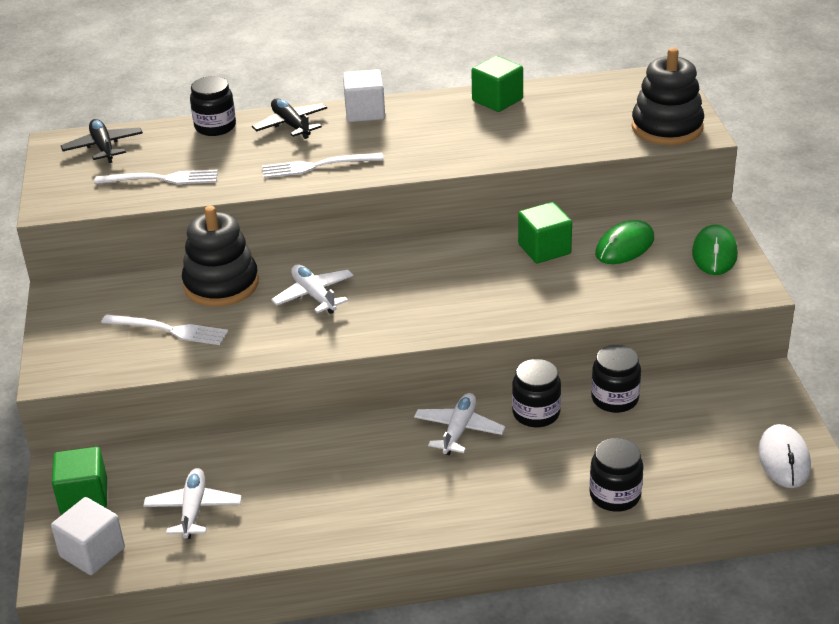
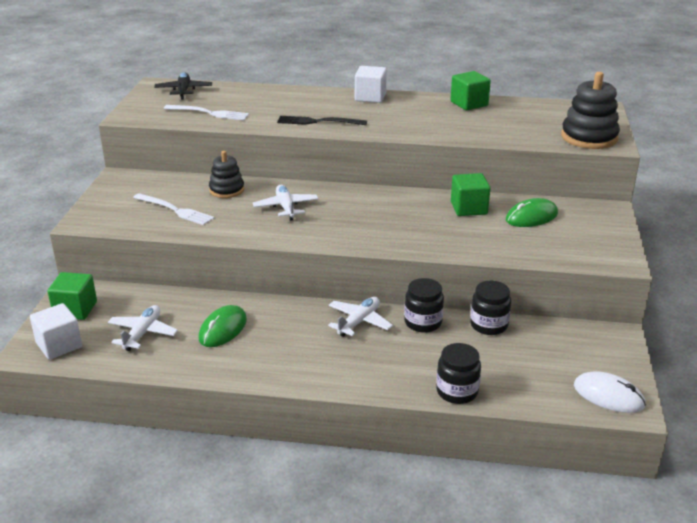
camera: 15 degrees right, 5 degrees down
black stacking toy [182,206,259,307] -> black stacking toy [209,151,244,198], size x0.63
black jar [190,76,236,136] -> none
black plane [252,98,327,139] -> none
white fork [262,153,384,178] -> black fork [277,116,367,125]
green mouse [692,224,738,275] -> green mouse moved to [199,305,247,347]
white mouse [758,424,811,488] -> white mouse turned 75 degrees counterclockwise [574,371,646,413]

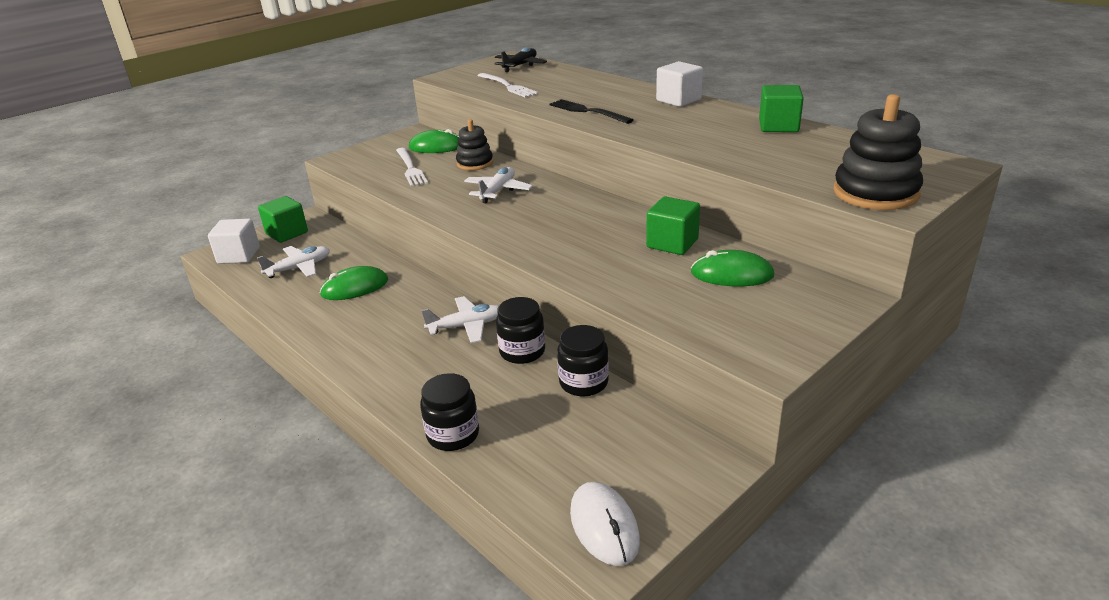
camera: 40 degrees right, 0 degrees up
none -> green mouse [409,129,459,153]

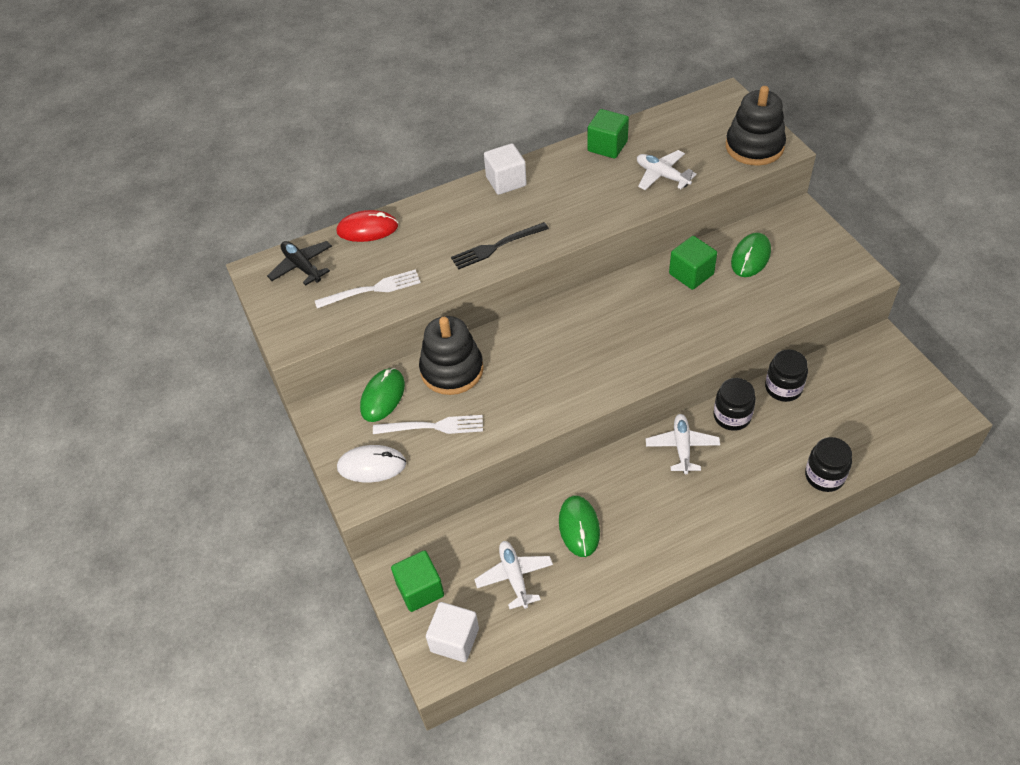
camera: 70 degrees left, 20 degrees up
black stacking toy [456,119,493,170] -> black stacking toy [419,316,484,395], size x1.58
white plane [464,167,533,203] -> white plane moved to [637,150,697,190]
white mouse [570,482,640,566] -> white mouse moved to [337,445,406,482]
none -> red mouse [336,210,398,242]

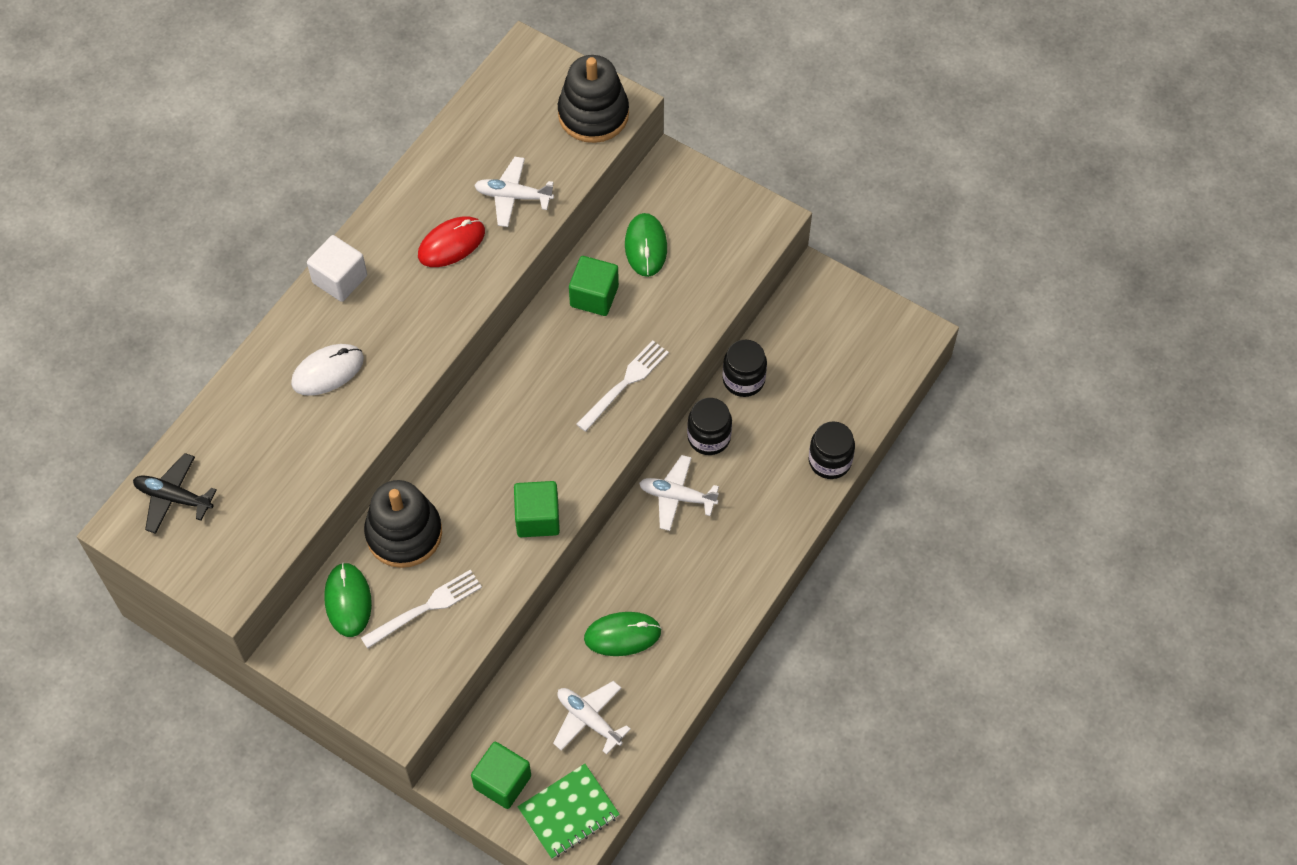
camera: 35 degrees left, 10 degrees up
white fork [315,269,421,308] -> white fork moved to [576,341,669,432]
red mouse [336,210,398,242] -> red mouse moved to [418,216,485,267]
white mouse [337,445,406,482] -> white mouse moved to [291,344,364,396]
white cube [426,602,479,662] -> green notebook [518,764,620,859]
black fork [451,222,549,269] -> none
green mouse [559,495,600,557] -> green mouse turned 60 degrees counterclockwise [584,612,661,656]
green cube [587,109,629,159] -> green cube moved to [514,481,560,537]
white plane [646,414,720,474] -> white plane turned 45 degrees counterclockwise [639,455,719,531]

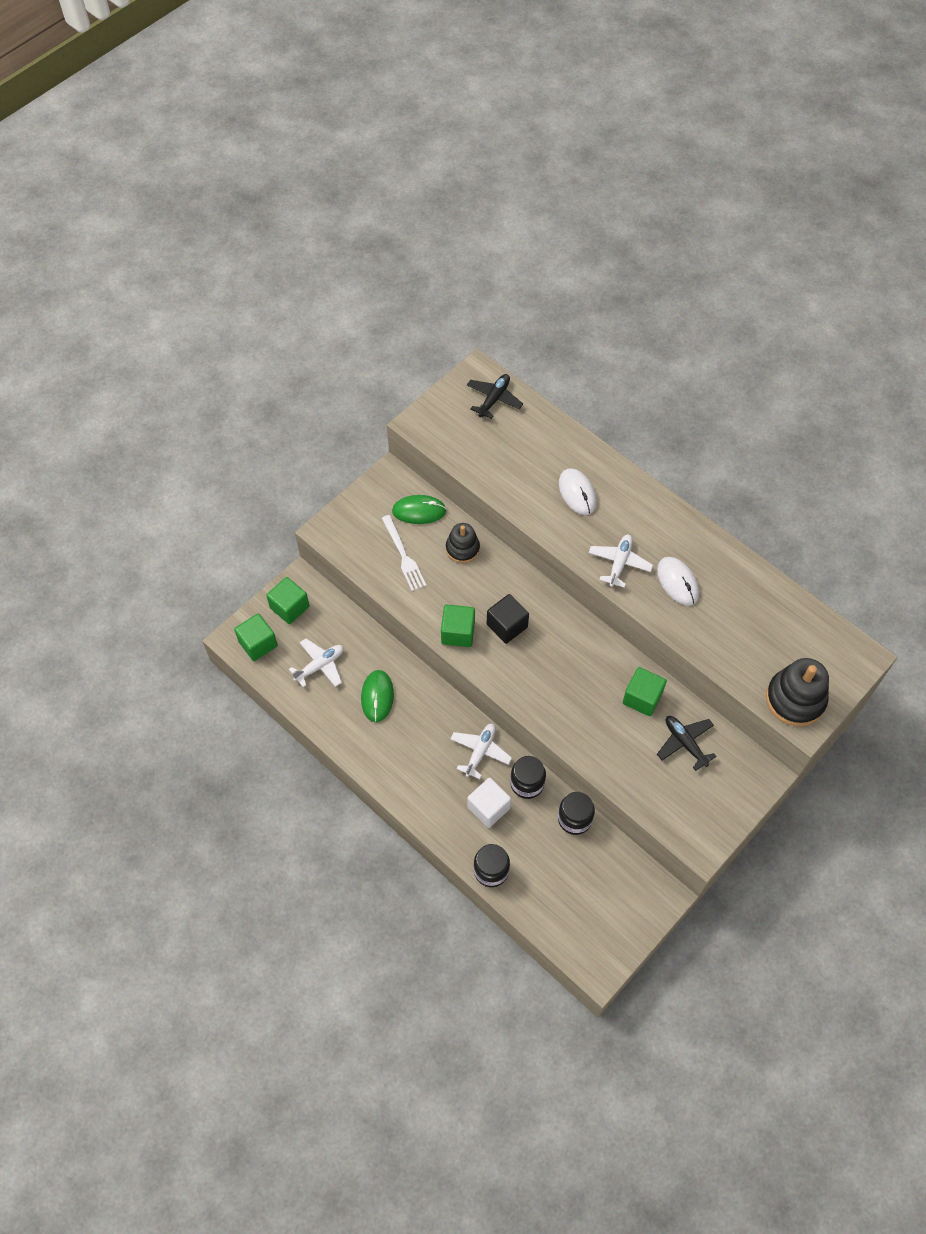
camera: 100 degrees right, 0 degrees up
white cube [307,235,367,302] -> white cube moved to [467,778,511,828]
black stacking toy [364,480,442,568] -> black stacking toy [446,523,480,563], size x0.63
red mouse [418,216,485,267] -> white mouse [657,557,699,606]
white plane [474,157,554,227] -> white plane moved to [589,535,653,588]
green notebook [518,764,620,859] -> green cube [234,614,278,661]
white fork [576,341,669,432] -> none
green mouse [625,213,667,277] -> black plane [657,716,717,771]
none -> black cube [487,594,529,644]

